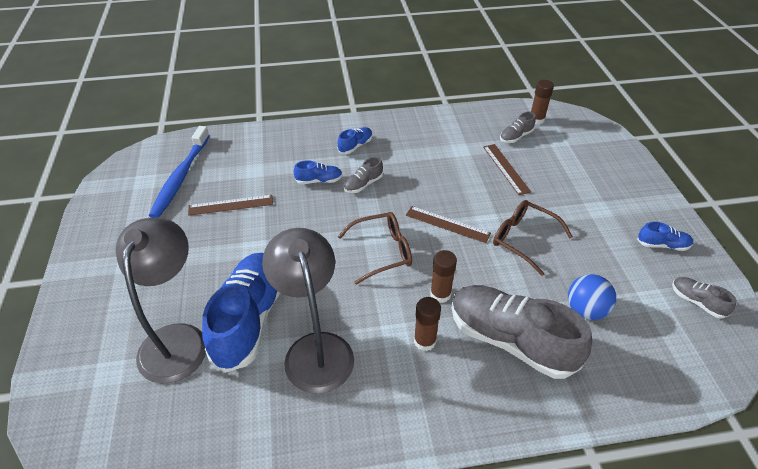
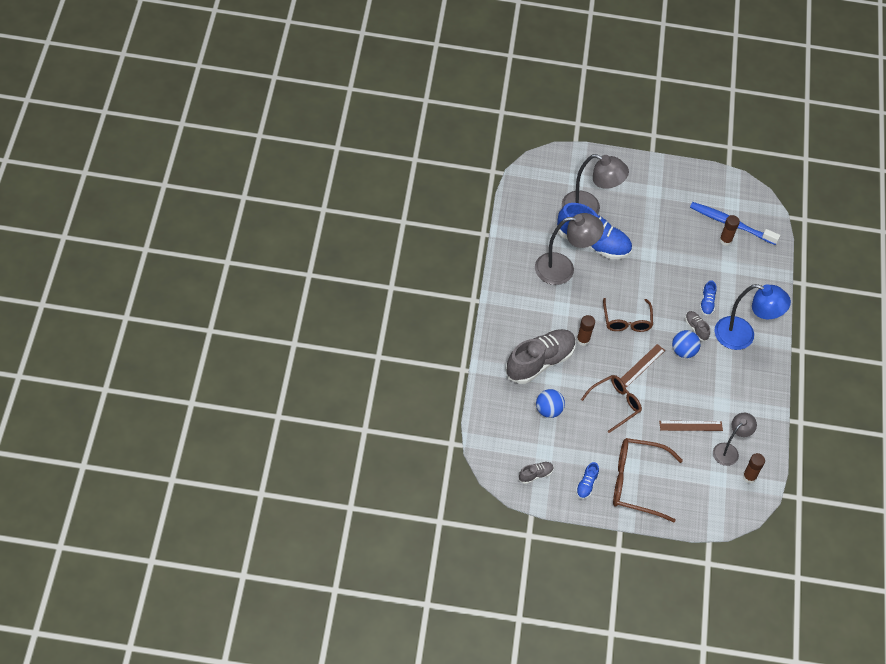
camera: 100 degrees right, 10 degrees up
brown ruler [188,195,273,216] -> none
blue shoe [337,127,372,154] -> blue lamp [715,284,791,350]
brown glue stick [414,297,441,351] -> brown glue stick moved to [719,215,740,246]
grey shoe [500,112,536,143] -> grey lamp [713,413,757,466]
none -> brown glasses [613,438,683,522]
none -> blue ball [672,330,701,358]

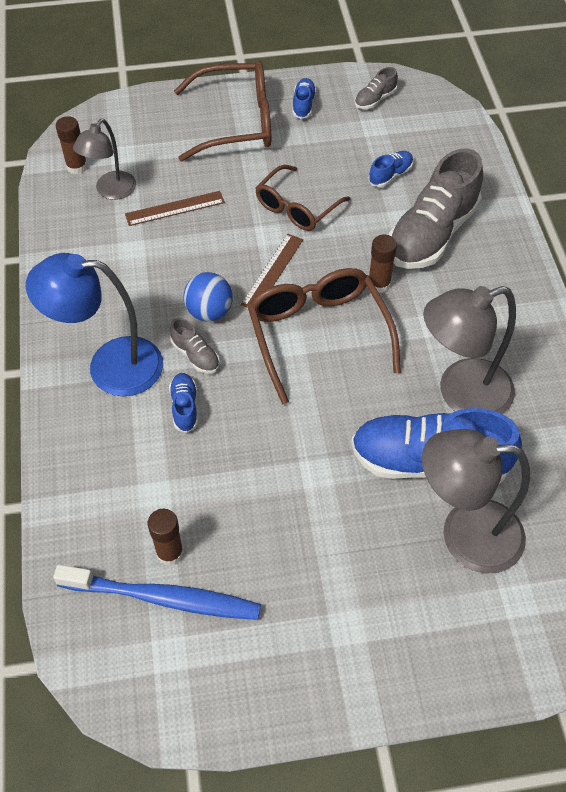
camera: 170 degrees right, 0 degrees up
blue ball [536,389,565,418] -> blue shoe [368,151,413,187]
brown glasses [603,298,653,332] -> brown glasses [248,268,401,405], size x1.53

